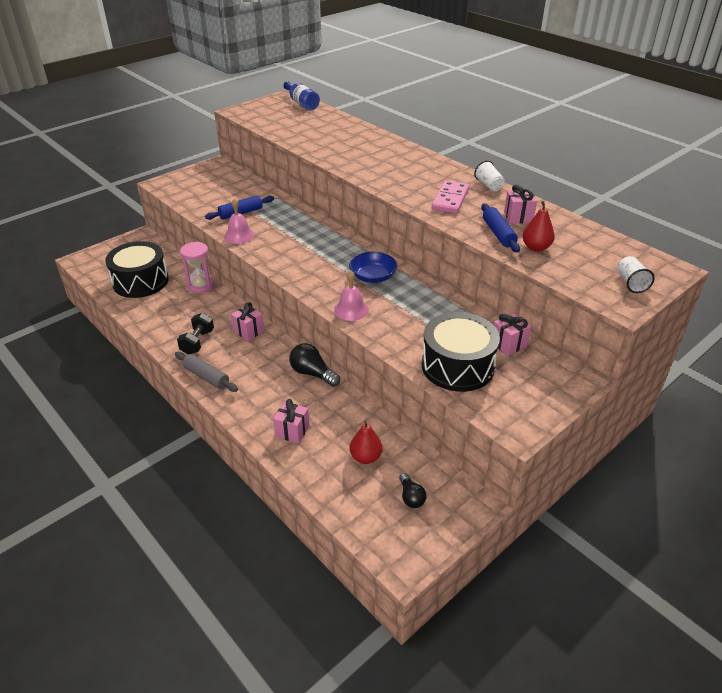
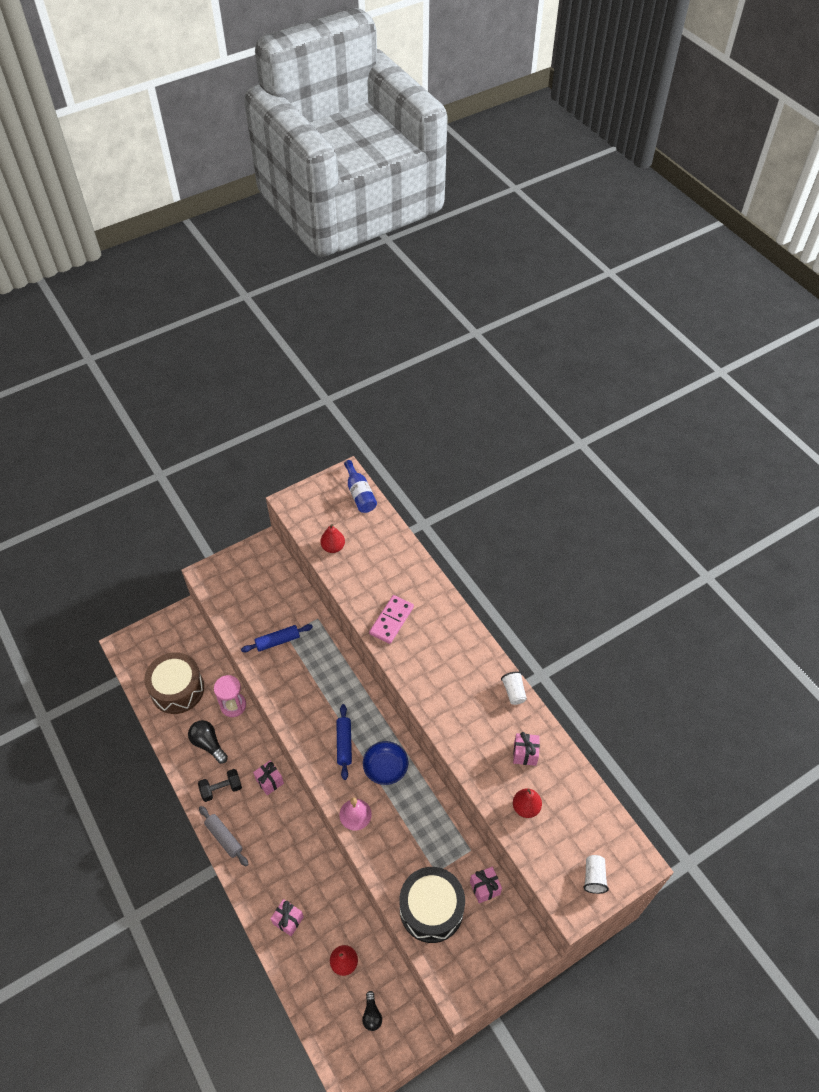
camera: 10 degrees right, 15 degrees up
black drum [105,241,169,298] -> brown drum [144,652,204,714]
black dumbbell [177,313,214,355] -> black dumbbell turned 45 degrees clockwise [198,769,242,802]
pink bell [224,198,255,244] -> none
black light bulb [289,343,340,387] -> black light bulb moved to [188,720,228,764]
pink domino [432,180,469,214] -> pink domino moved to [369,595,414,644]
blue rolling pin [481,203,520,253] -> blue rolling pin moved to [336,704,352,780]
none -> red pear [320,524,345,553]

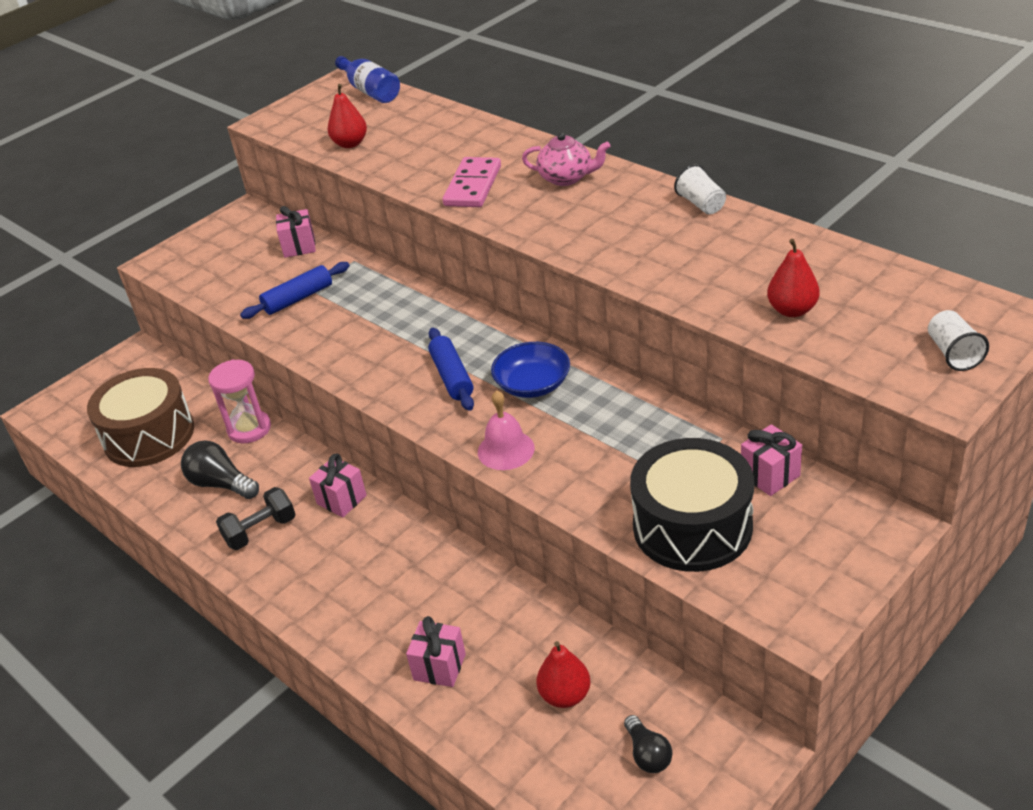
camera: 10 degrees left, 15 degrees down
grey rolling pin [199,806,248,866] -> none
pink gift [513,732,540,766] -> pink gift moved to [276,206,316,258]
none -> pink teapot [522,133,610,186]

